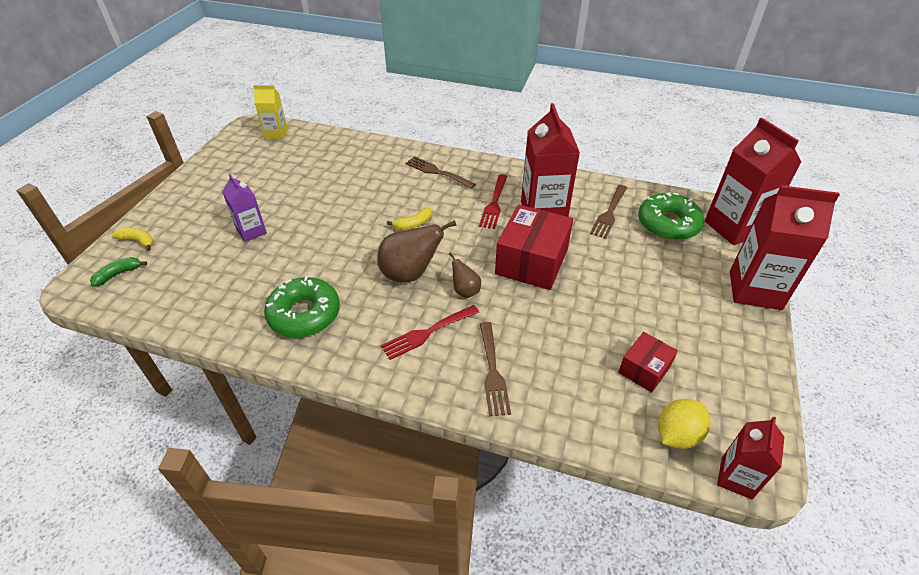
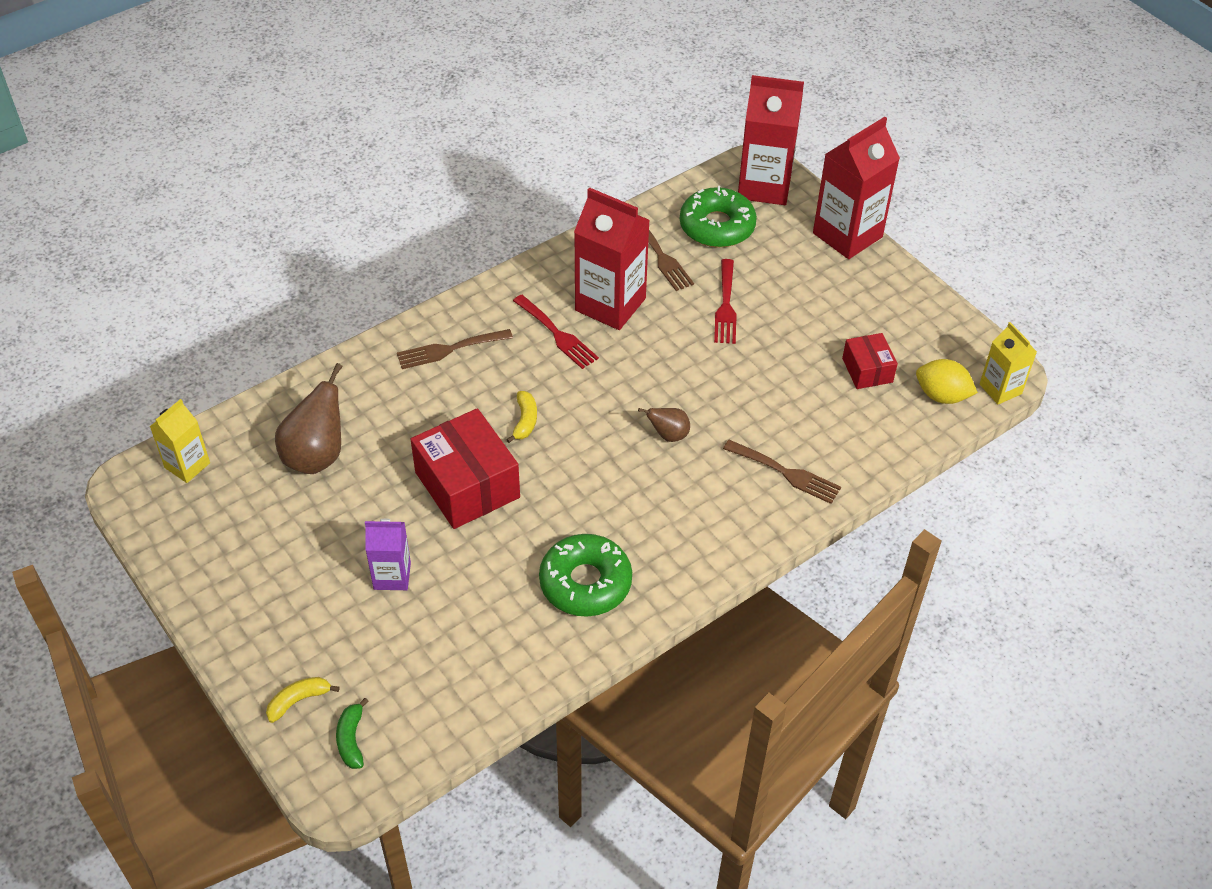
camera: 55 degrees left, 5 degrees up
brown pear [377,220,457,282] -> brown pear moved to [275,363,343,474]
red fork [381,305,479,360] -> red fork moved to [714,259,737,344]
red box [495,205,573,290] -> red box moved to [411,408,520,529]
yellow lemon [658,399,710,449] -> yellow lemon turned 60 degrees counterclockwise [916,359,978,404]
red carton [717,416,784,499] -> yellow carton [980,322,1037,404]

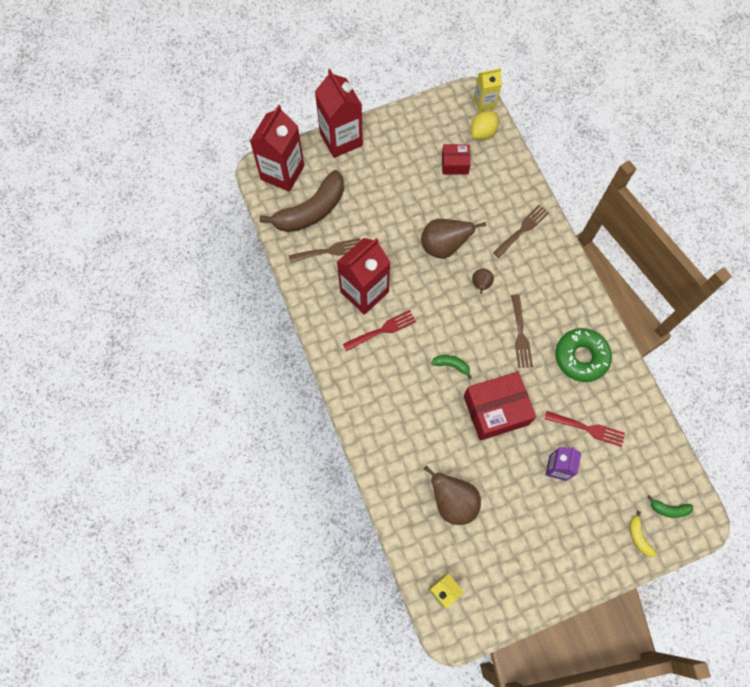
camera: 75 degrees left, 20 degrees up
brown fork [397,329,513,369] -> brown fork moved to [511,294,533,368]
yellow banana [506,391,537,443] -> green banana [431,355,472,379]
green donut [680,186,757,248] -> brown banana [260,170,344,232]
red fork [714,259,737,344] -> red fork moved to [545,411,625,447]
none -> brown pear [421,219,486,259]

